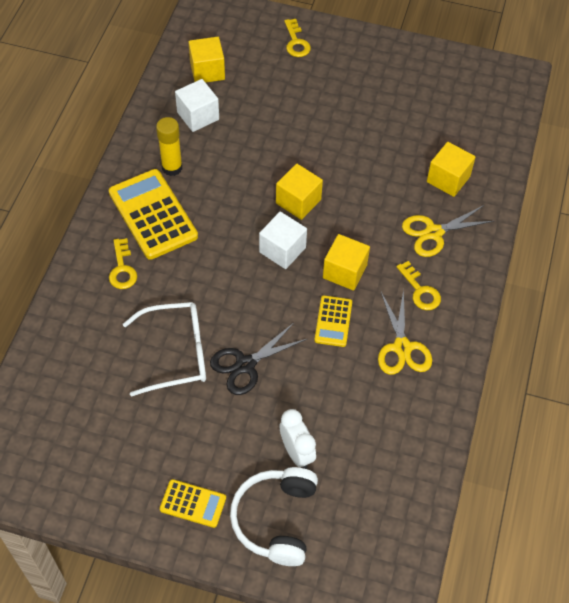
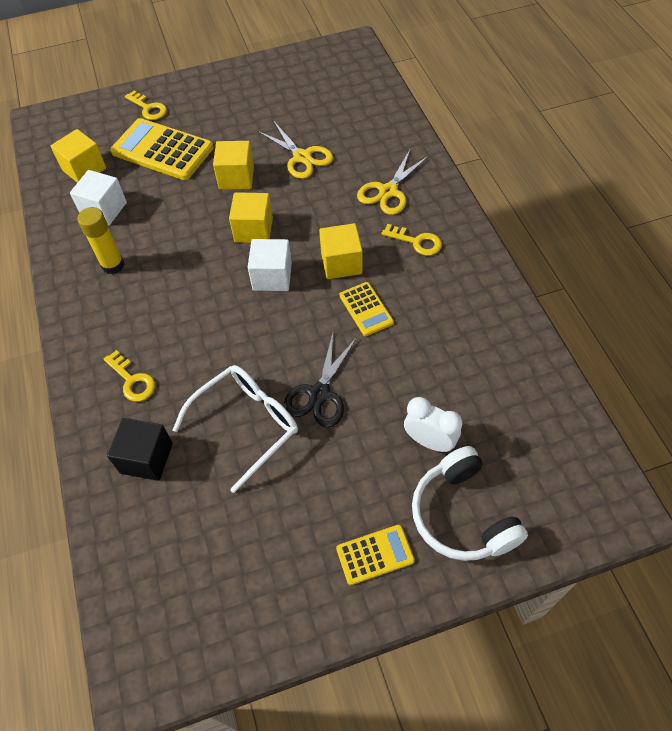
camera: 30 degrees left, 0 degrees up
yellow calculator [109,169,198,260] -> yellow calculator moved to [110,118,213,180]
yellow scissors [378,289,432,375] -> yellow scissors moved to [257,122,333,179]
yellow cube [427,142,476,197] -> yellow cube moved to [213,141,254,189]
none -> black cube [107,418,173,481]

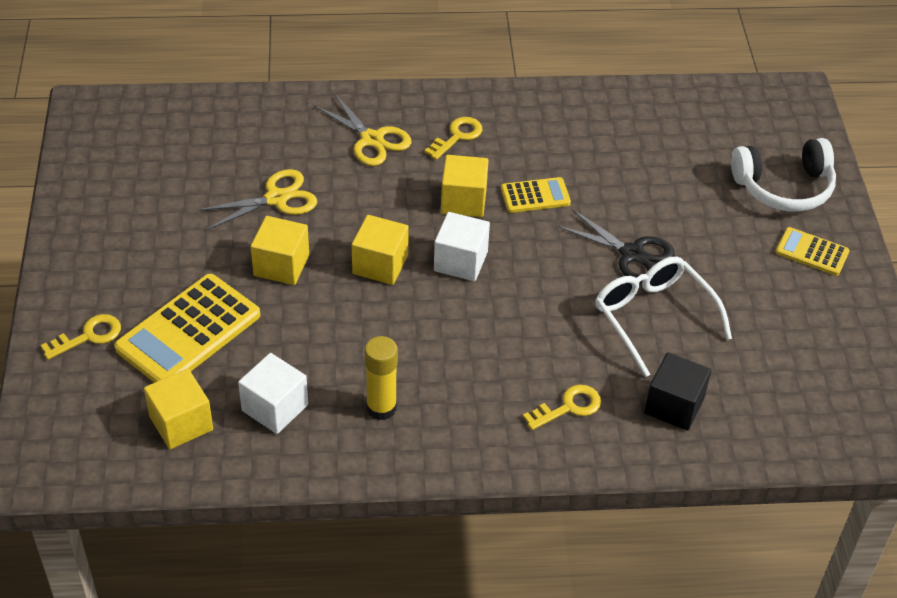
camera: 80 degrees left, 10 degrees down
yellow calculator [336,525,415,585] -> yellow calculator turned 60 degrees counterclockwise [776,227,850,276]
white clock [404,397,462,452] -> none

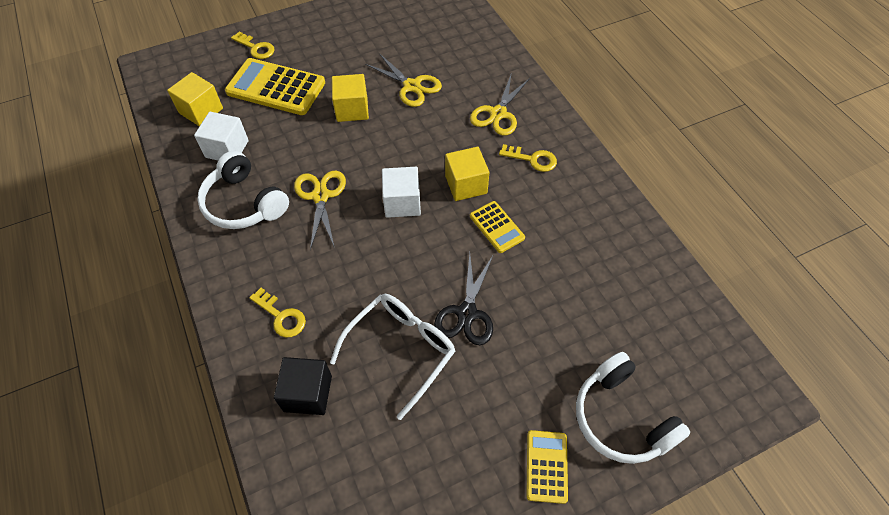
camera: 70 degrees right, 10 degrees up
yellow cube [352,215,409,285] -> none
yellow glue stick [365,336,398,420] -> white headphones [197,151,289,229]
none -> yellow scissors [294,171,346,250]

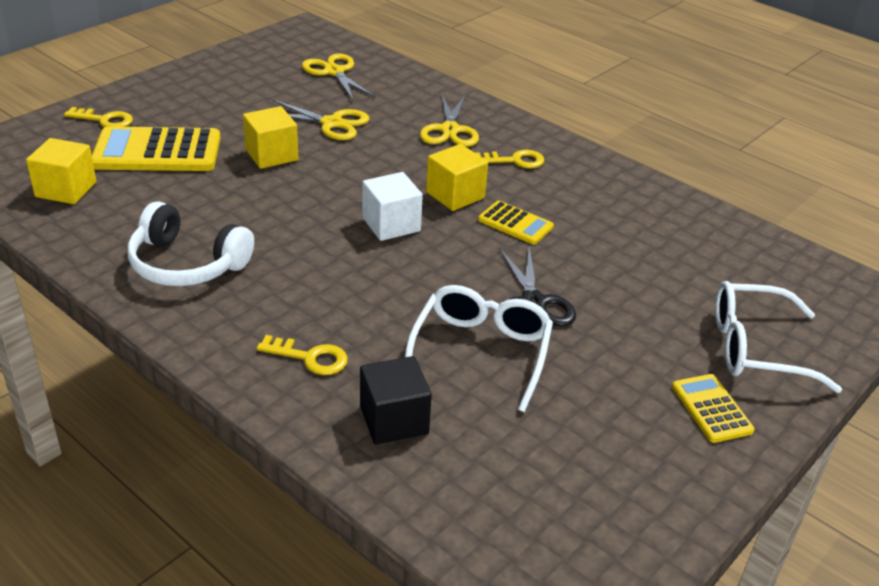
camera: 25 degrees left, 20 degrees down
white cube [194,112,249,160] -> none
yellow scissors [294,171,346,250] -> yellow scissors moved to [302,53,375,101]
white headphones [576,352,690,464] -> white glasses [715,281,842,393]

